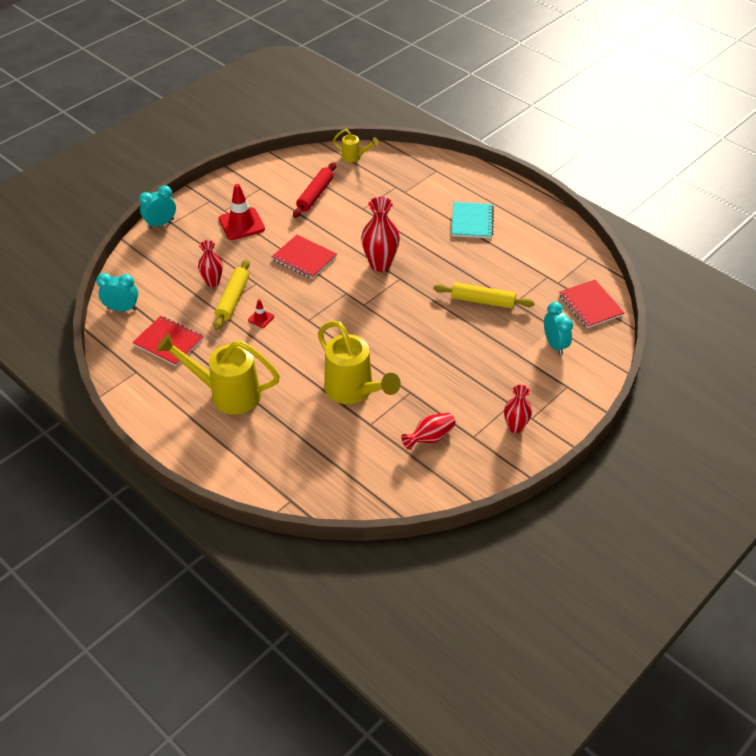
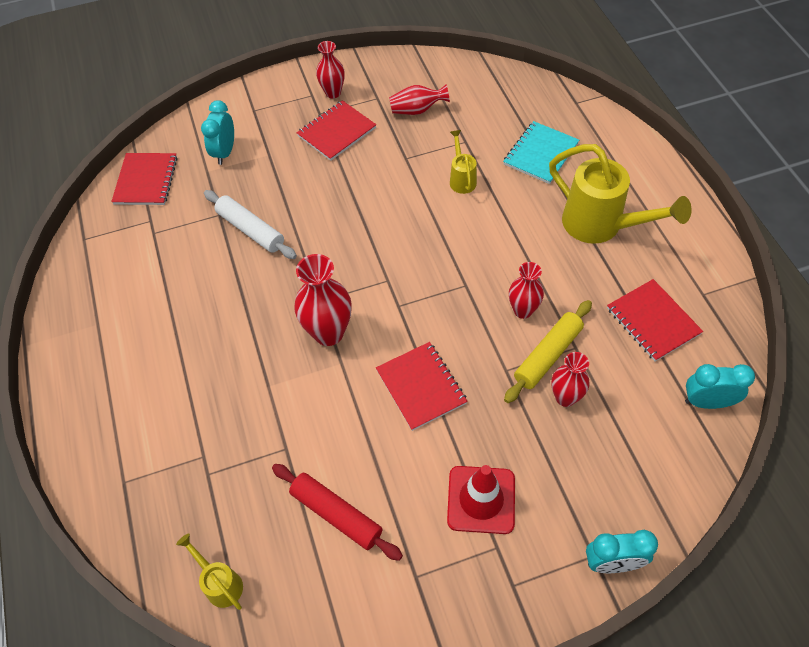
camera: 150 degrees left, 10 degrees up
turquoise clock [96,273,138,311] -> turquoise clock turned 150 degrees clockwise [685,364,755,409]
red traffic cone [248,299,274,328] -> red vase [509,262,544,319]
red rolling pin [293,162,336,218] -> red rolling pin turned 75 degrees clockwise [272,464,403,561]
yellow watering can [318,320,401,404] -> yellow watering can [450,130,477,194], size x0.49
yellow rolling pin [434,283,535,309] -> white rolling pin [204,190,297,259]
turquoise notebook [451,202,494,238] -> turquoise notebook moved to [503,121,579,184]
none -> red notebook [297,100,376,161]

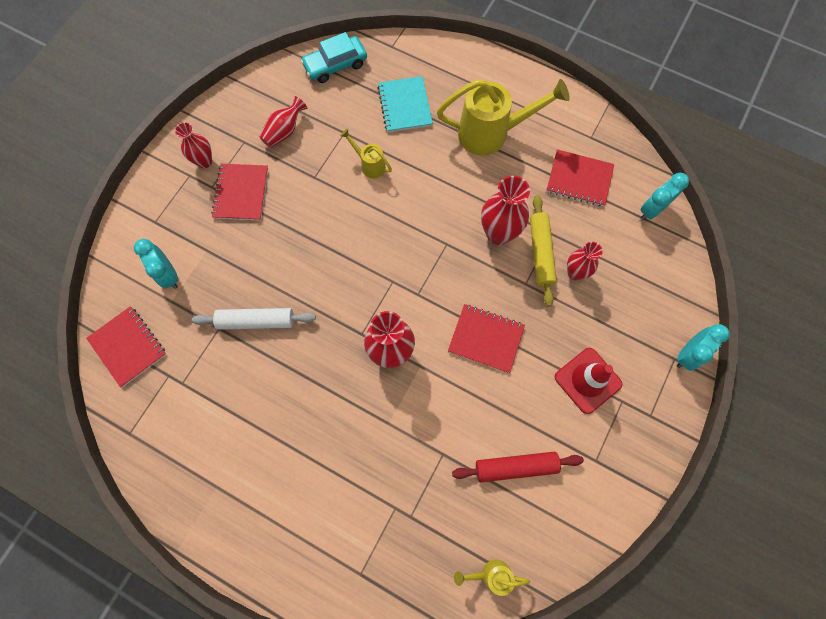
camera: 45 degrees left, 15 degrees up
red vase [509,262,544,319] -> red vase [481,176,530,245], size x1.59
none -> turquoise car [301,32,367,83]

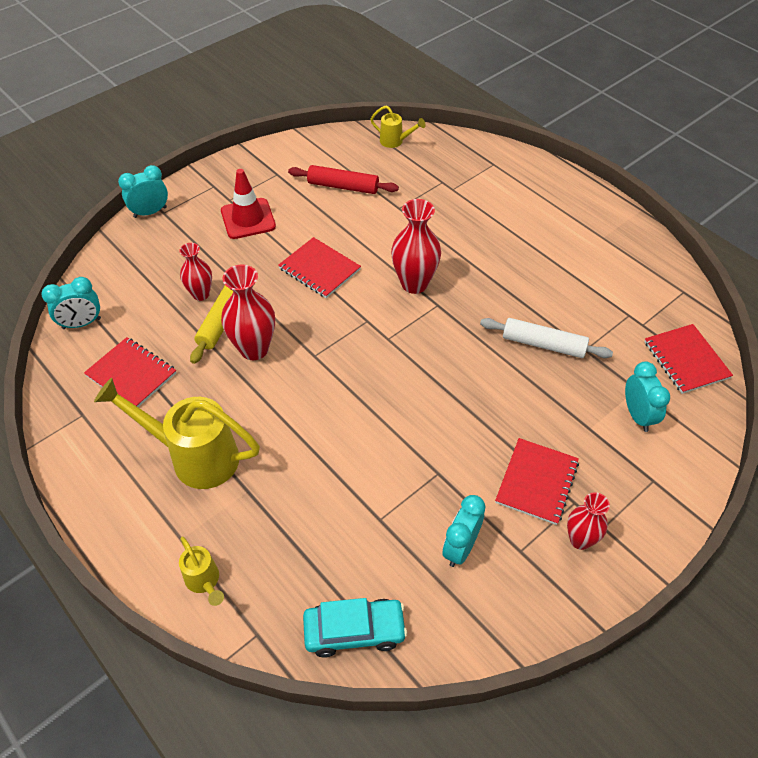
camera: 160 degrees left, 20 degrees down
red vase [260,96,307,148] -> turquoise clock [442,495,485,567]
yellow watering can [340,129,392,179] -> yellow watering can moved to [179,537,224,606]
turquoise notebook [377,76,433,132] -> none

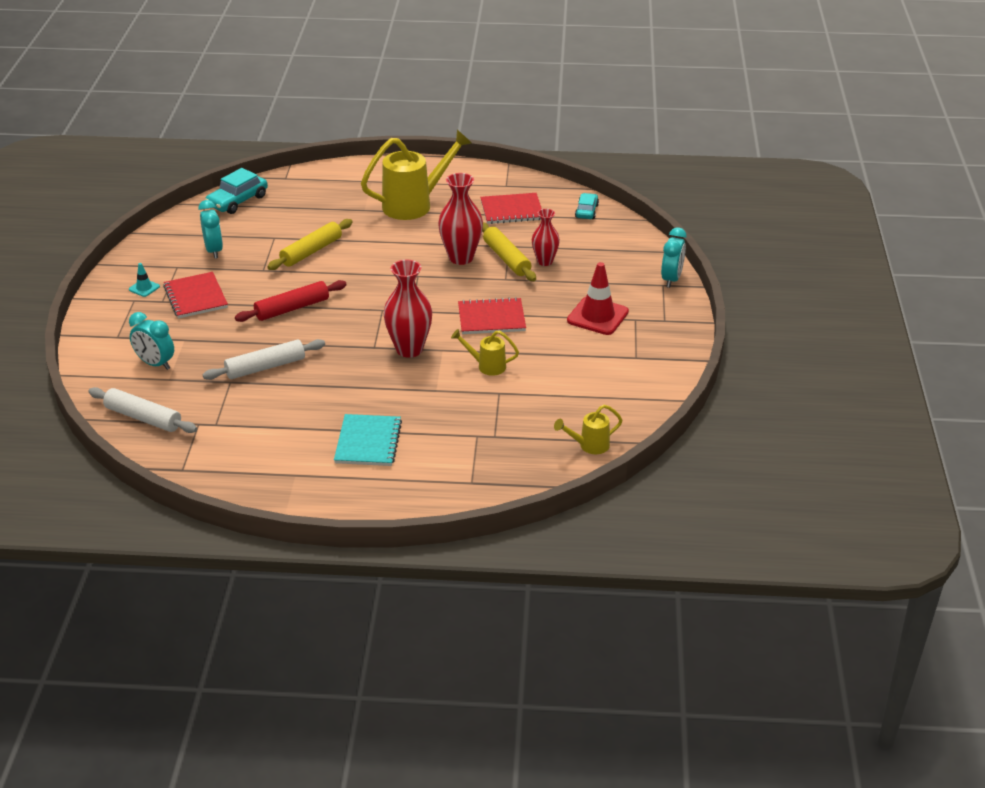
camera: 135 degrees right, 15 degrees down
turquoise clock [41,277,101,329] -> turquoise car [575,193,599,219]
yellow watering can [179,537,224,606] -> yellow watering can moved to [451,329,519,376]
red rolling pin [288,165,399,194] -> red rolling pin moved to [235,280,347,322]
red vase [567,492,610,550] -> turquoise traffic cone [129,263,160,297]
red notebook [644,324,733,394] -> white rolling pin [88,387,197,433]
none -> yellow rolling pin [267,219,352,270]
none -> turquoise notebook [334,414,402,466]

